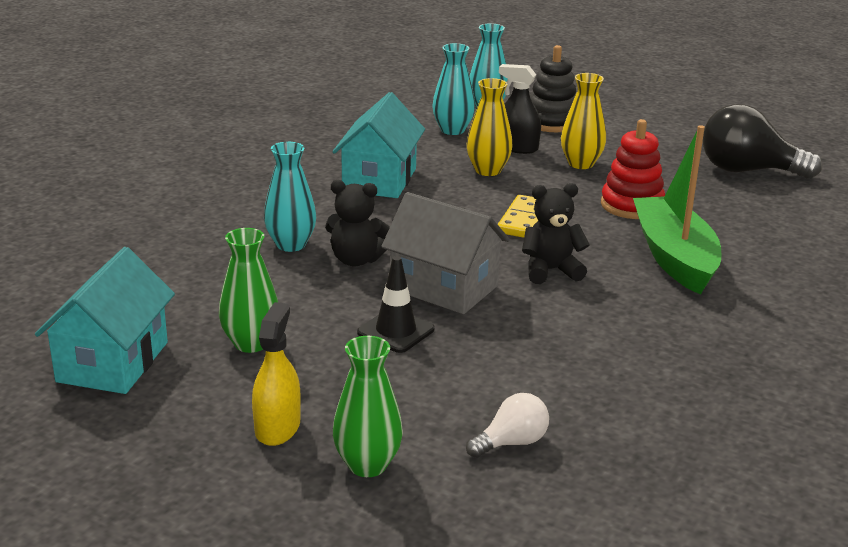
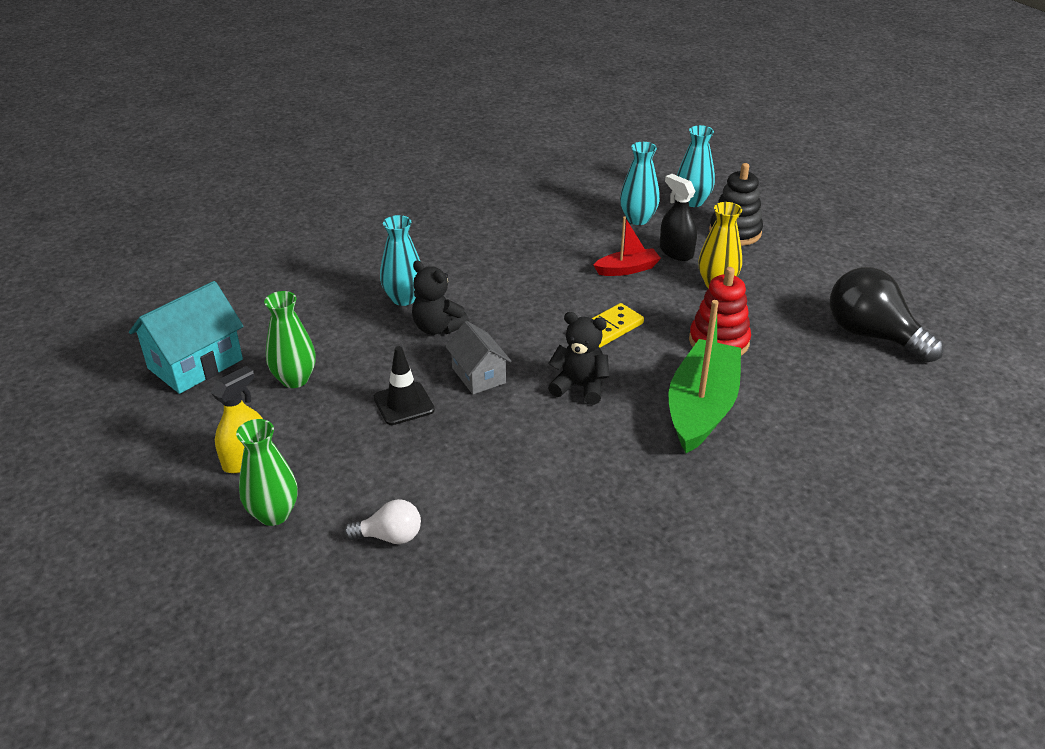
camera: 30 degrees right, 10 degrees up
turquoise house [332,92,425,198] -> none
grey house [381,192,510,314] -> grey house [445,321,512,394], size x0.63
yellow vase [467,78,512,176] -> red boat [593,216,661,276]

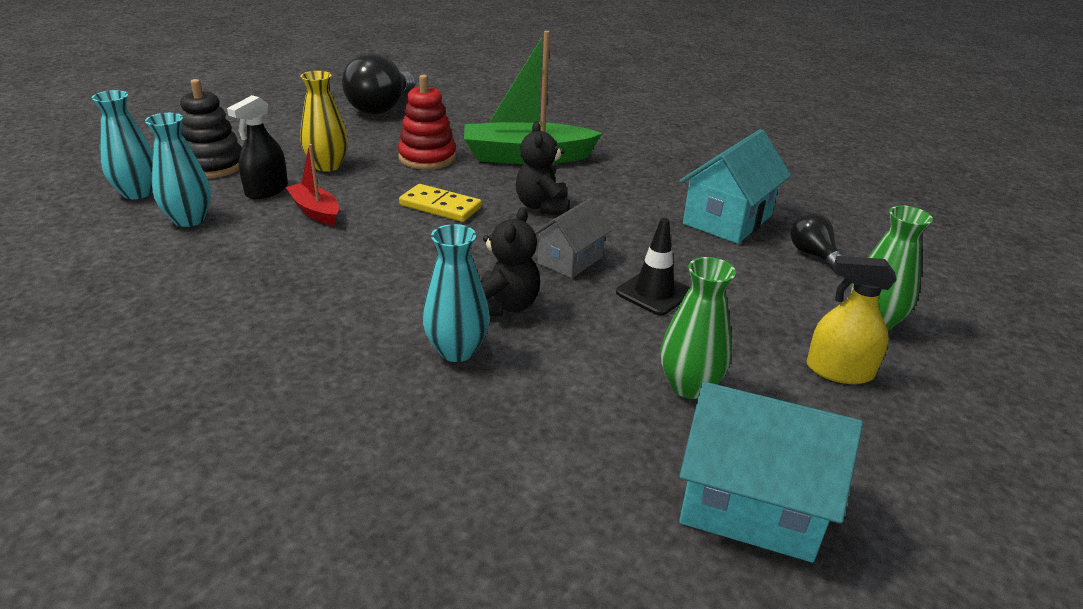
camera: 115 degrees left, 5 degrees down
white light bulb [344,499,421,544] -> black light bulb [790,213,842,270]
none -> turquoise house [680,129,791,244]

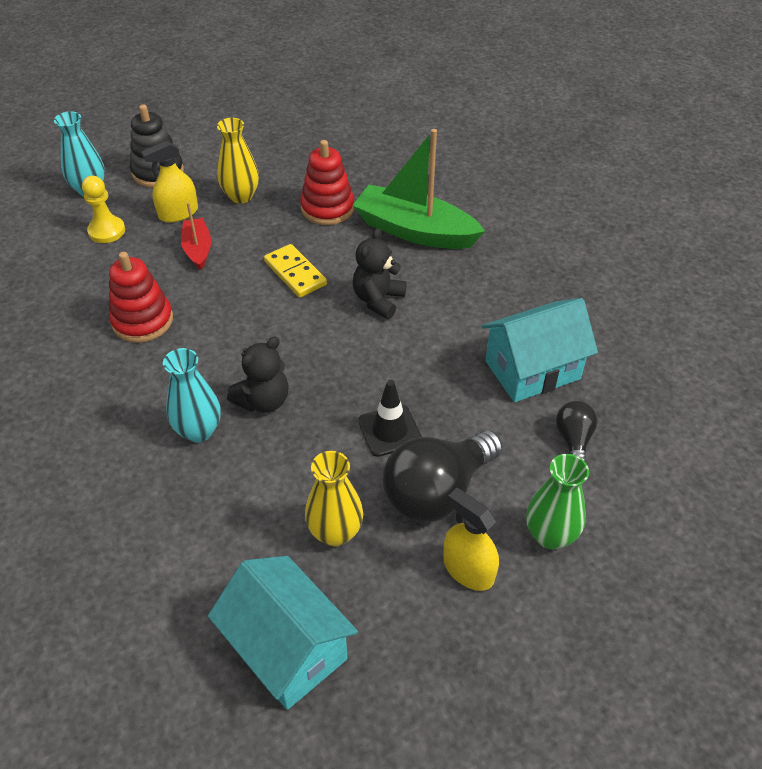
camera: 30 degrees right, 15 degrees up
turquoise vase [145,113,211,227] -> yellow pawn [82,176,125,243]
black spray bottle [227,95,288,199] -> yellow spray bottle [141,141,198,223]
black light bulb [342,53,415,114] -> black light bulb moved to [383,430,503,523]
grey house [535,198,612,278] -> none
green vase [660,257,736,399] -> yellow vase [305,451,363,546]
none -> red stacking toy [109,252,173,343]

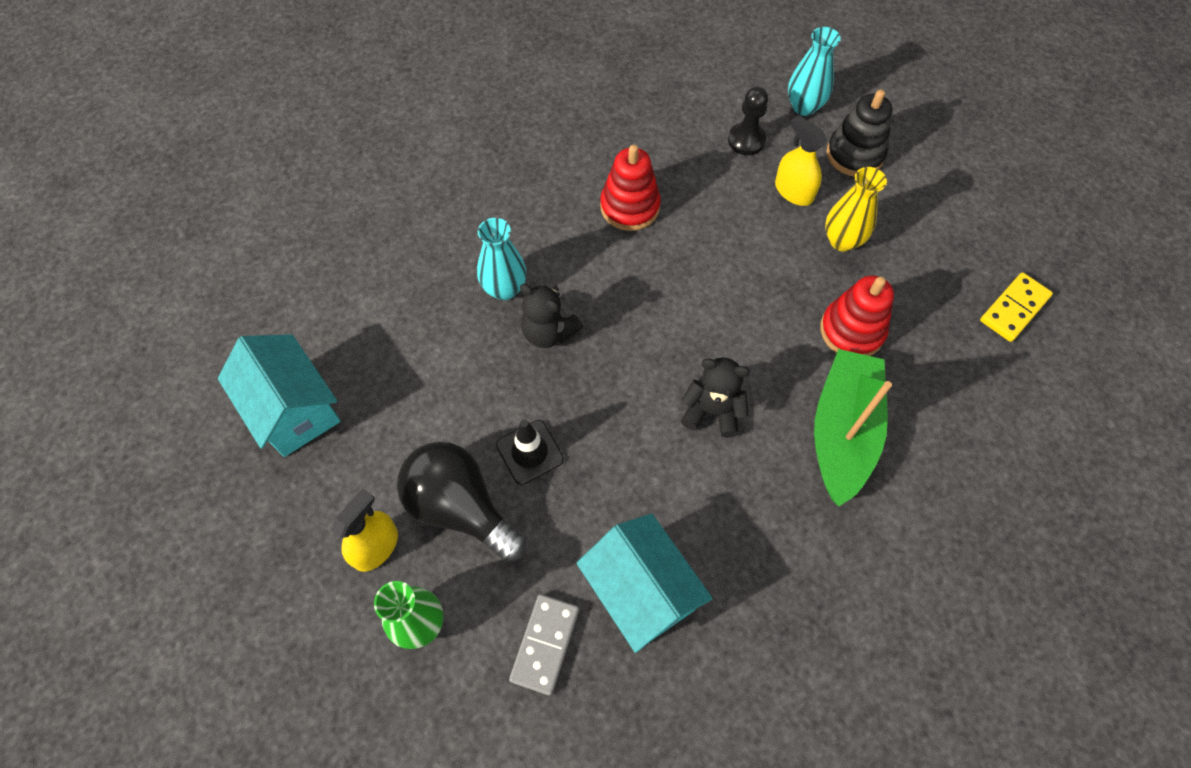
camera: 80 degrees right, 15 degrees up
yellow pawn [82,176,125,243] -> black pawn [728,87,768,155]
red boat [181,202,211,270] -> none
turquoise house [208,556,358,710] -> turquoise house turned 75 degrees counterclockwise [218,334,340,457]
yellow domino [264,244,327,298] -> yellow domino moved to [980,272,1053,342]
yellow vase [305,451,363,546] -> none
black light bulb [556,401,598,462] -> grey domino [509,594,579,696]

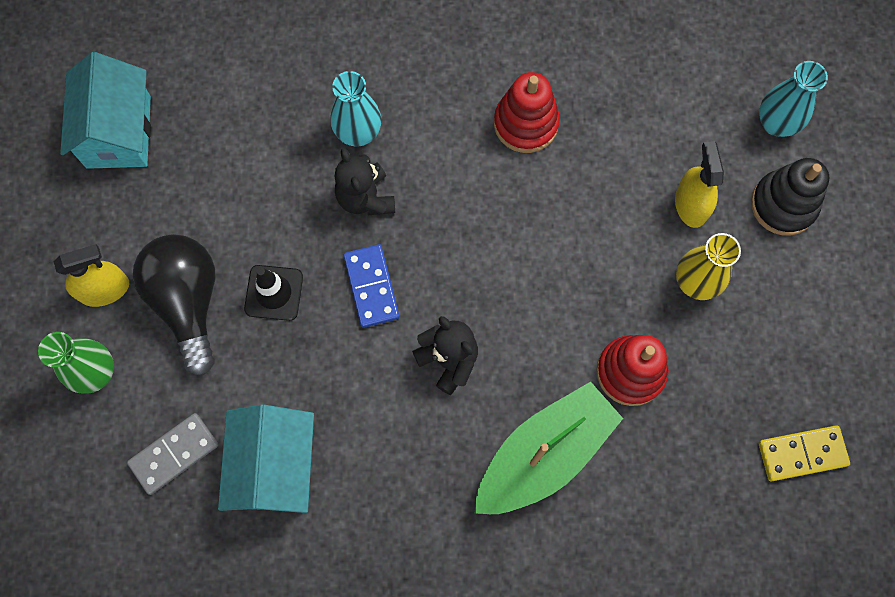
camera: 35 degrees right, 10 degrees up
black pawn [728,87,768,155] -> none
none -> blue domino [343,244,400,328]

